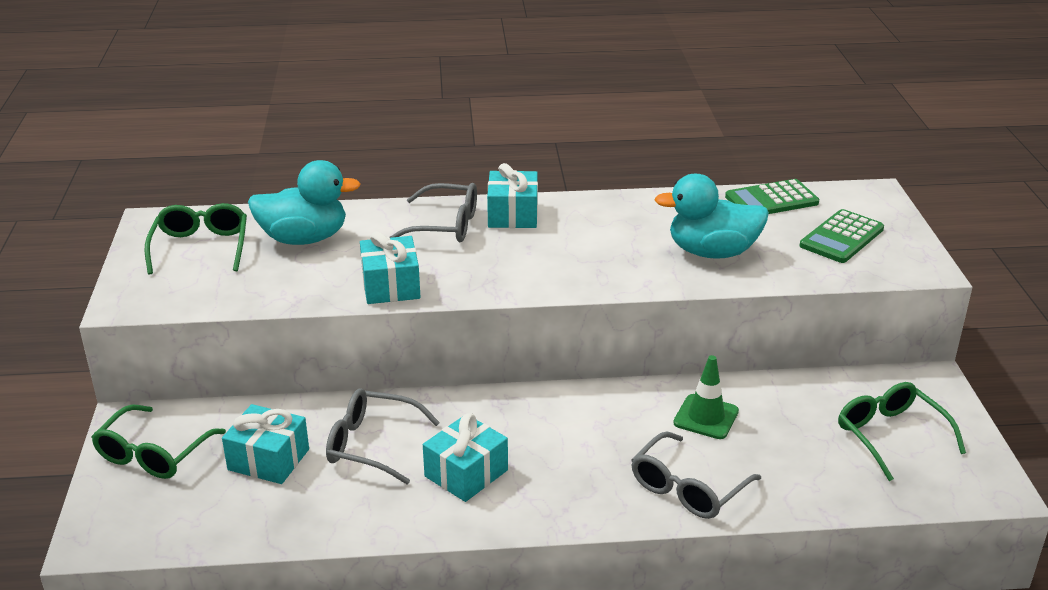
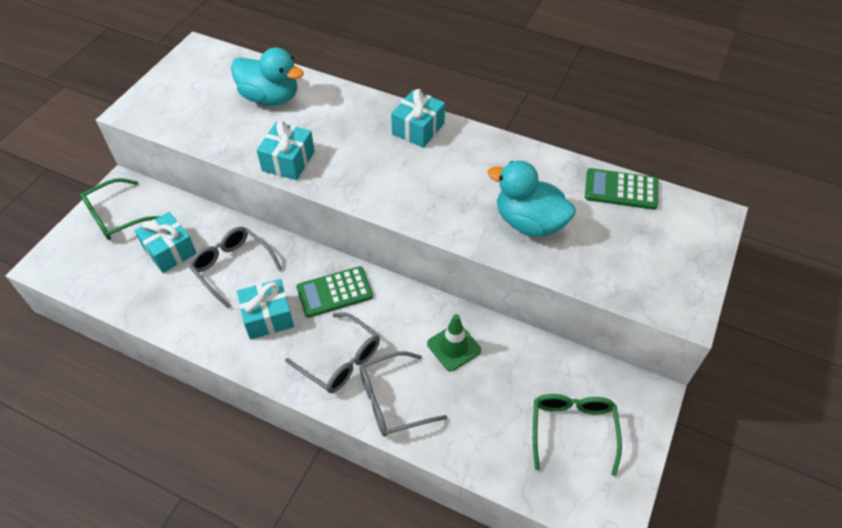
camera: 30 degrees right, 20 degrees up
green glasses [145,203,247,275] -> none
grey glasses [390,183,477,242] -> grey glasses moved to [285,312,380,393]
green calculator [799,209,884,263] -> green calculator moved to [296,266,373,318]

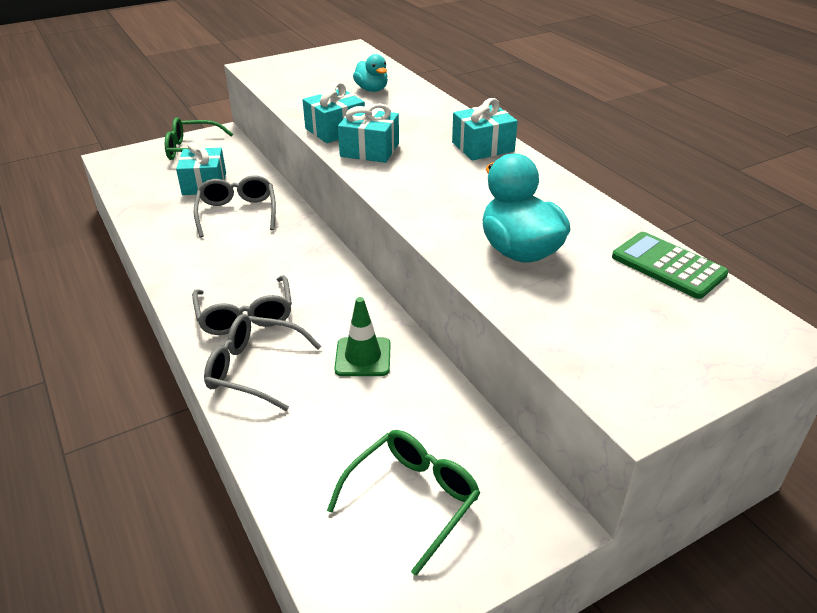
camera: 35 degrees right, 15 degrees down
turquoise duck [231,48,304,106] -> turquoise duck [353,54,388,92], size x0.59
turquoise gift [237,279,294,339] -> turquoise gift moved to [338,103,399,163]
green calculator [296,266,373,318] -> none

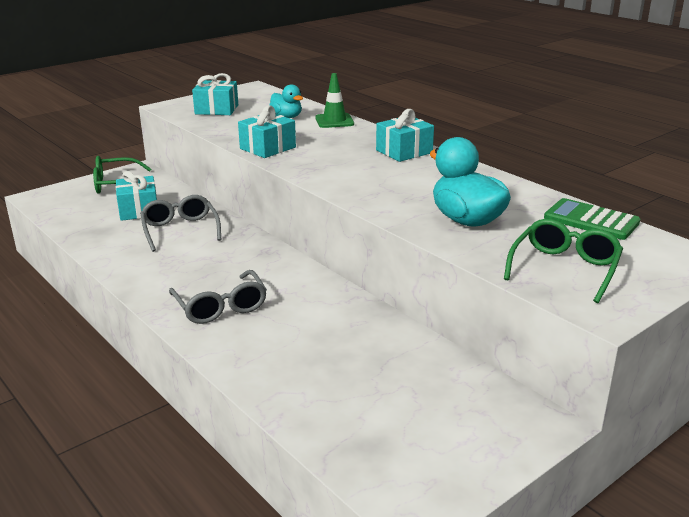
camera: 10 degrees left, 10 degrees down
grey glasses [204,314,322,411] -> none
green glasses [327,430,480,576] -> green glasses moved to [504,219,623,303]
green traffic cone [334,297,391,376] -> green traffic cone moved to [315,73,354,128]
turquoise gift [338,103,399,163] -> turquoise gift moved to [192,73,238,115]

